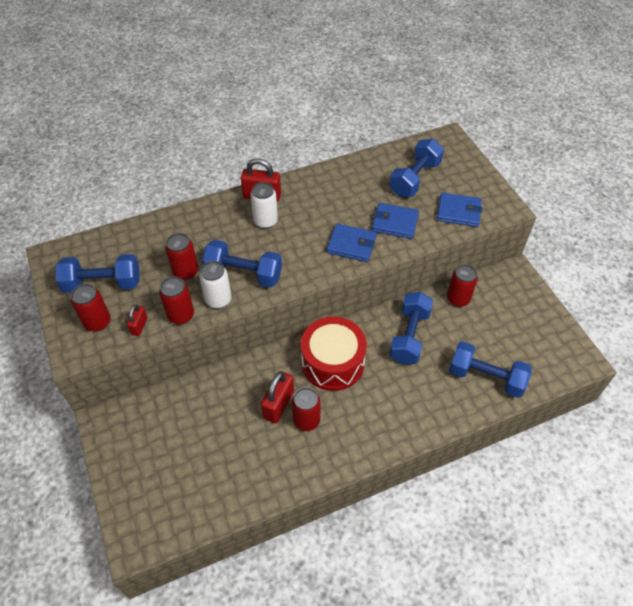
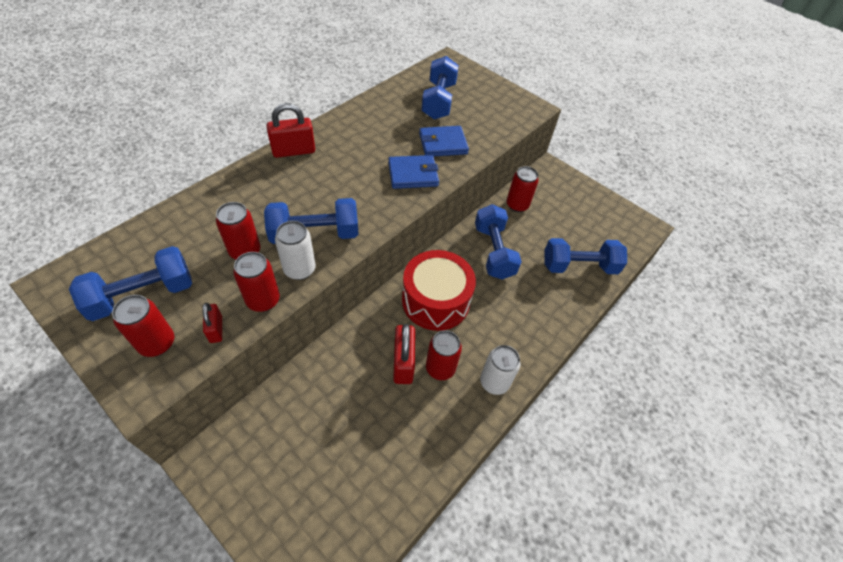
camera: 30 degrees left, 0 degrees up
white can [250,182,278,229] -> white can moved to [480,345,521,395]
blue wallet [437,193,483,227] -> none

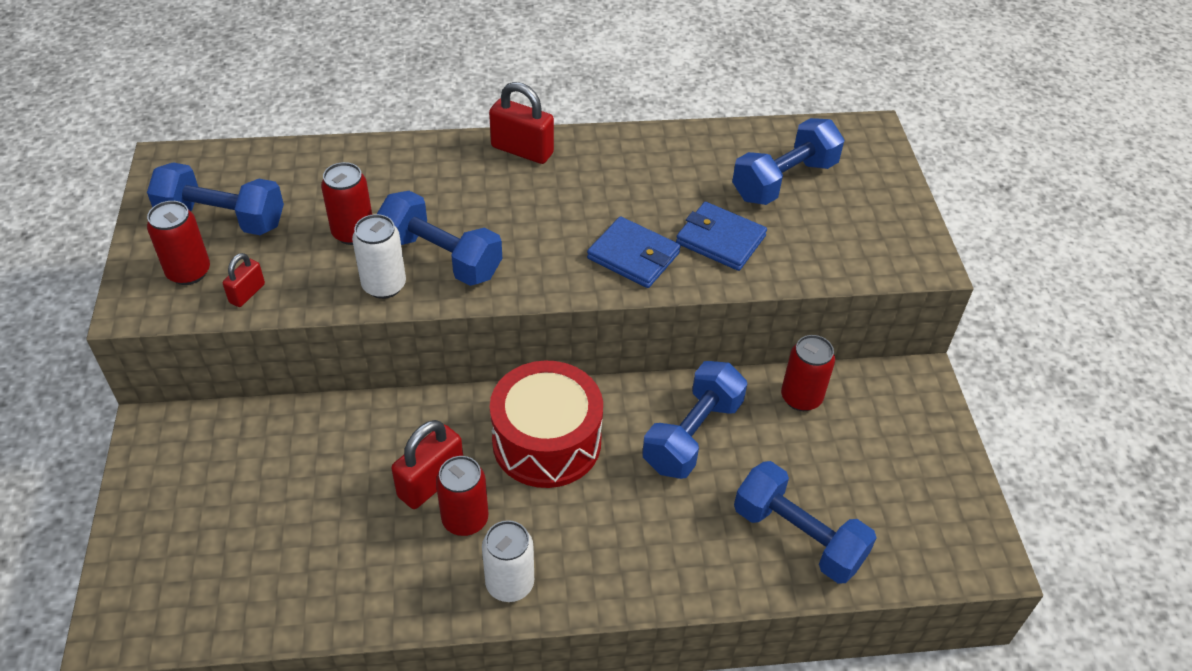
camera: 45 degrees right, 5 degrees down
red can [233,252,280,312] -> none

